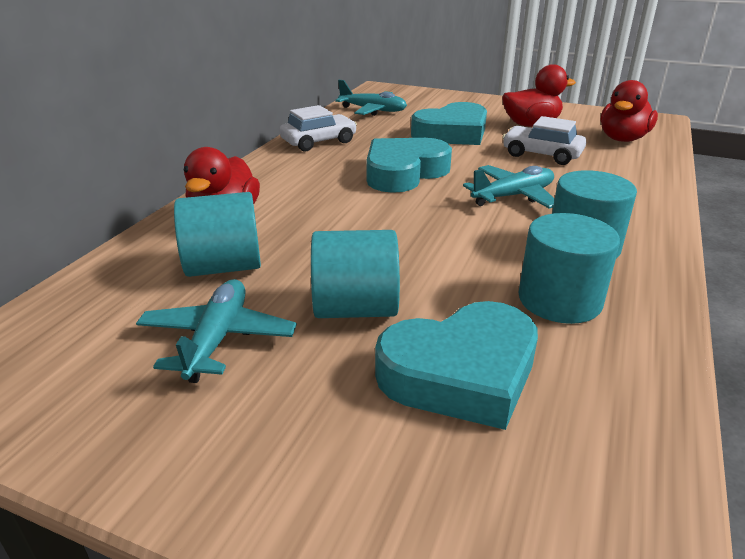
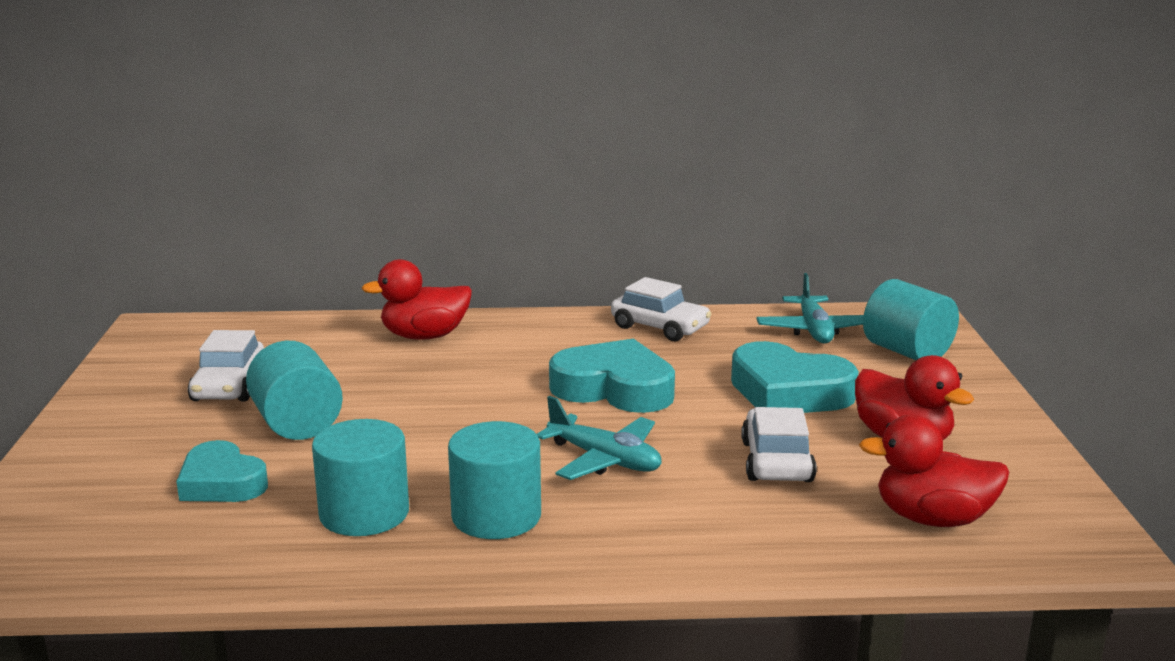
camera: 65 degrees right, 10 degrees down
turquoise plane [136,279,297,383] -> white car [188,330,264,401]
turquoise cylinder [174,192,261,277] -> turquoise cylinder moved to [863,279,959,360]
turquoise heart [375,301,538,430] -> turquoise heart [176,440,268,502], size x0.66

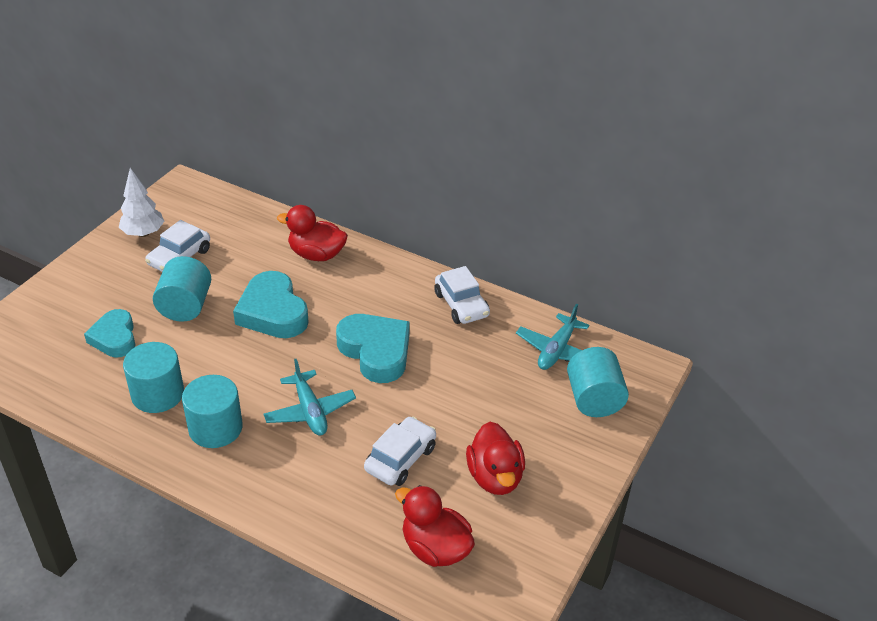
camera: 30 degrees right, 20 degrees up
turquoise heart [731,341,859,413] -> turquoise heart moved to [233,271,309,338]
none -> white tree [119,168,165,237]

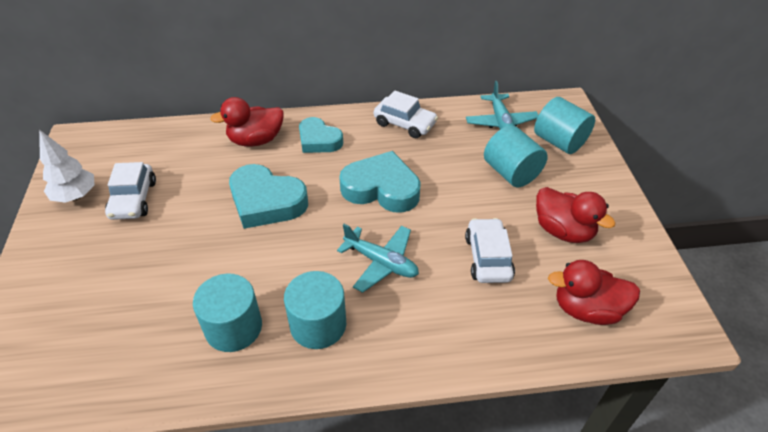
camera: 35 degrees left, 5 degrees up
turquoise heart [84,309,136,357] -> turquoise heart moved to [299,117,343,153]
turquoise cylinder [153,256,211,322] -> turquoise cylinder moved to [484,125,548,187]

